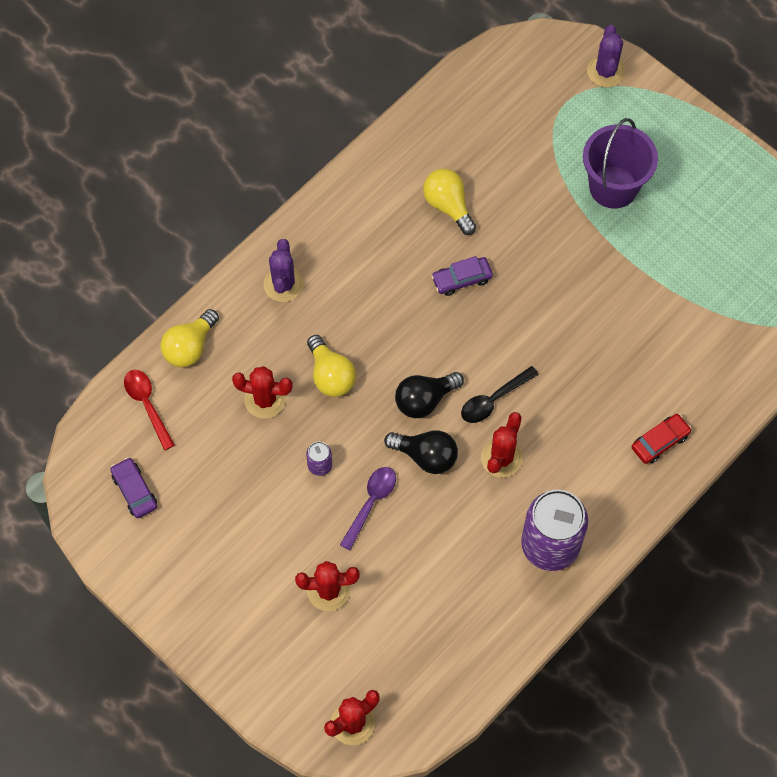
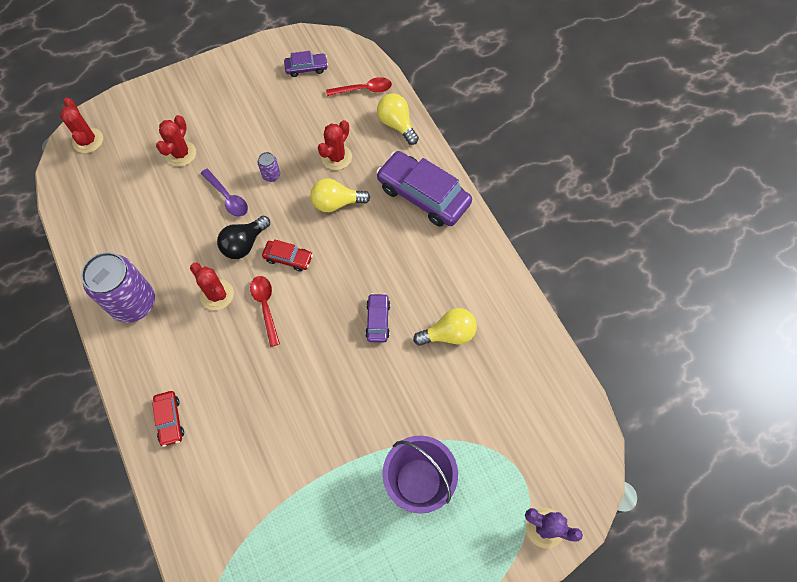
camera: 110 degrees right, 0 degrees up
purple cactus [264,239,304,302] -> purple car [376,151,472,227]
black light bulb [395,372,464,418] -> red car [262,240,313,272]
black spoon [461,366,539,423] -> red spoon [250,276,280,347]

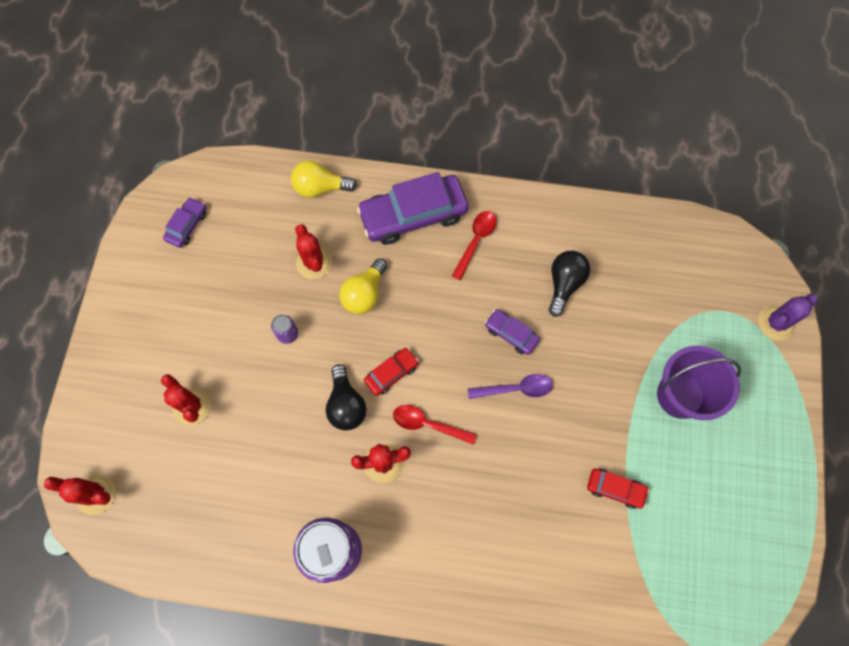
camera: 55 degrees left, 5 degrees up
red car [152,391,184,447] -> red car moved to [587,468,649,509]
purple spoon [201,169,248,217] -> purple spoon moved to [468,374,553,399]
red spoon [326,77,392,96] -> red spoon moved to [452,211,497,280]
yellow light bulb [413,308,477,346] -> black light bulb [549,251,590,317]

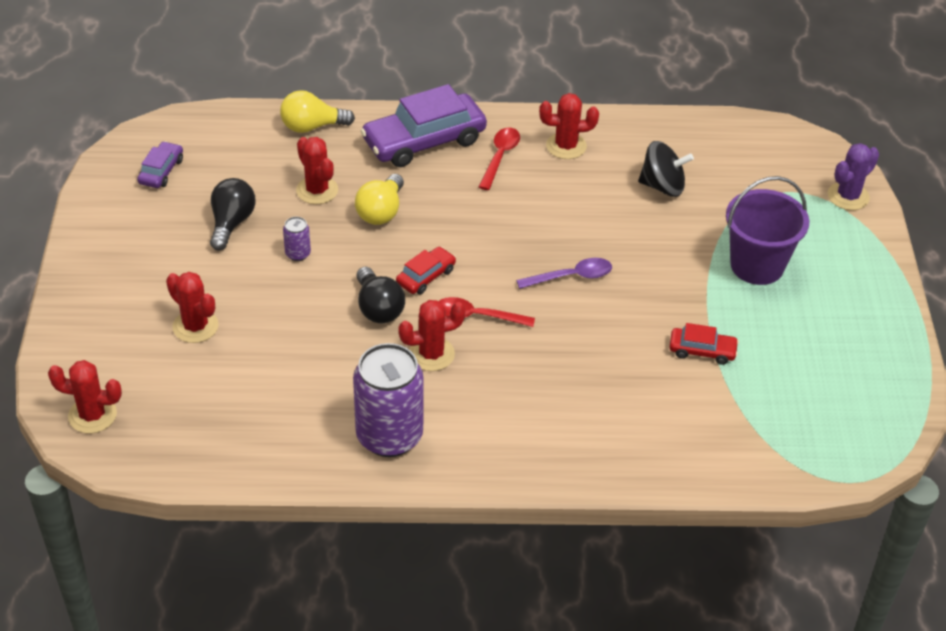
camera: 10 degrees left, 25 degrees down
purple car [485,309,540,355] -> none
black light bulb [549,251,590,317] -> black light bulb moved to [210,178,256,251]
none -> red cactus [539,93,599,159]
none -> black spinning top [638,141,694,197]

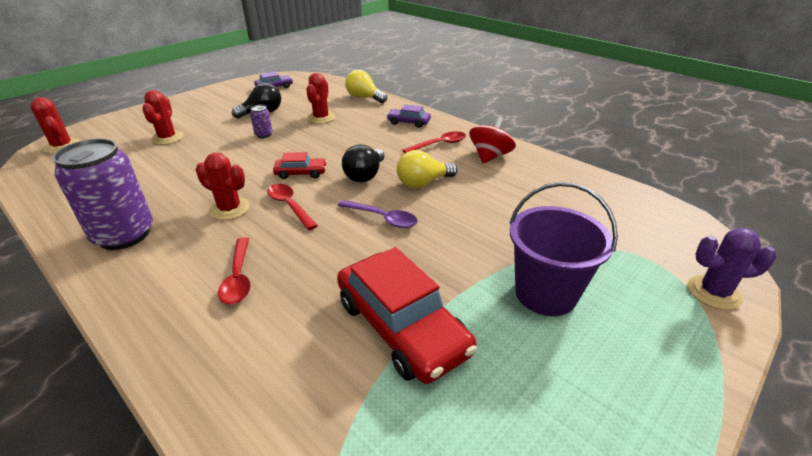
camera: 45 degrees right, 10 degrees down
yellow light bulb [355,174,404,225] -> yellow light bulb moved to [397,150,458,188]
black light bulb [356,267,405,323] -> black light bulb moved to [342,145,384,182]
purple car [361,84,487,167] -> purple car [387,104,431,128], size x0.49
red cactus [539,93,599,159] -> red spinning top [469,116,516,164]
black spinning top [638,141,694,197] -> none
red car [669,323,739,365] -> red car [337,247,477,384], size x2.04
none -> red spoon [218,237,250,304]

